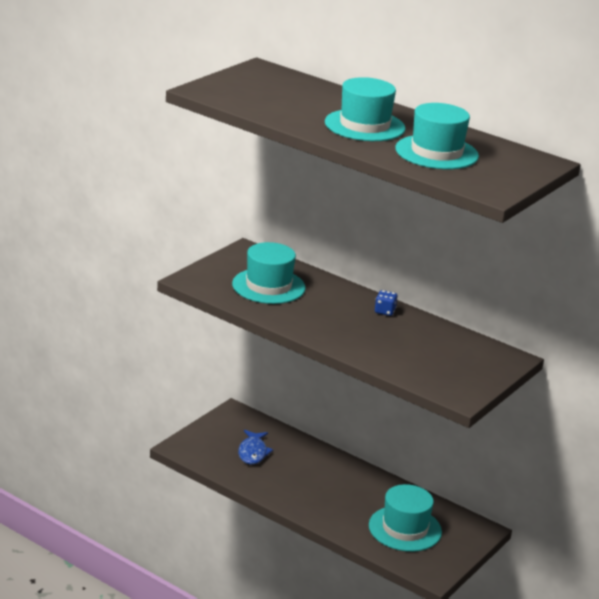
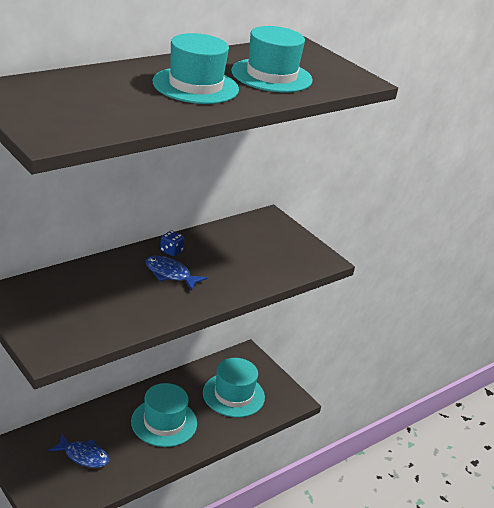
camera: 75 degrees left, 5 degrees up
turquoise hat [232,242,306,304] -> turquoise hat moved to [131,383,197,447]
none -> blue fish [146,255,207,291]

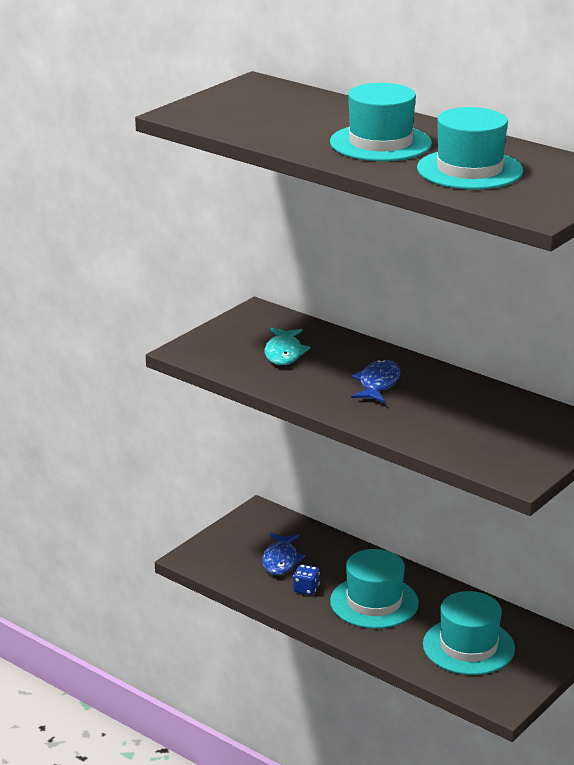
camera: 80 degrees right, 5 degrees down
blue dice [160,230,185,256] -> blue dice moved to [293,564,320,595]
none -> turquoise fish [265,328,310,365]

